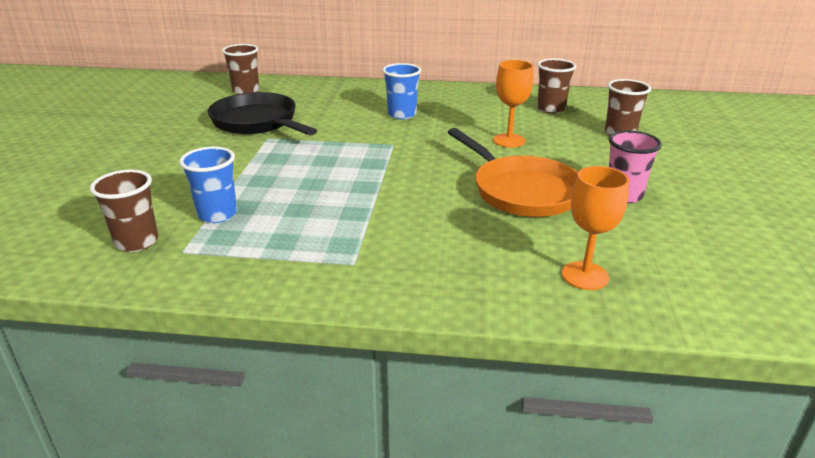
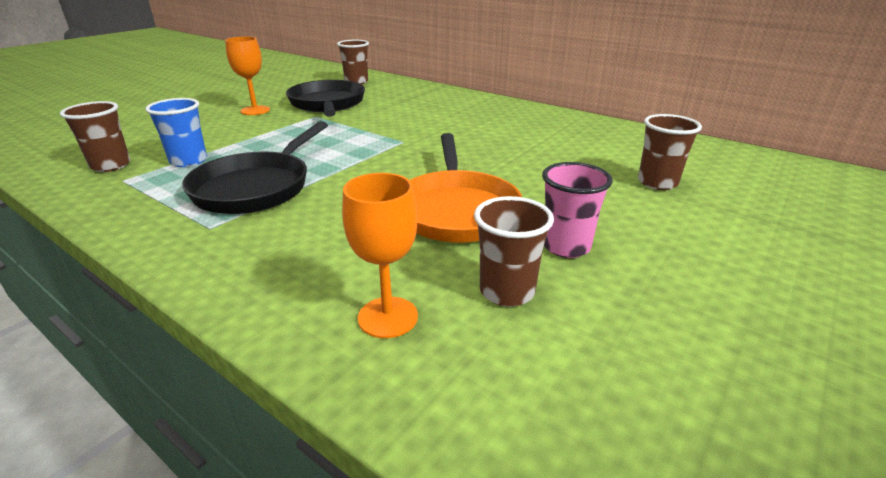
camera: 30 degrees right, 0 degrees up
blue cup [382,63,421,119] -> none
orange goblet [493,60,533,148] -> orange goblet moved to [225,37,270,115]
brown cup [537,59,576,114] -> brown cup moved to [474,196,554,307]
none -> black pan [182,121,328,214]

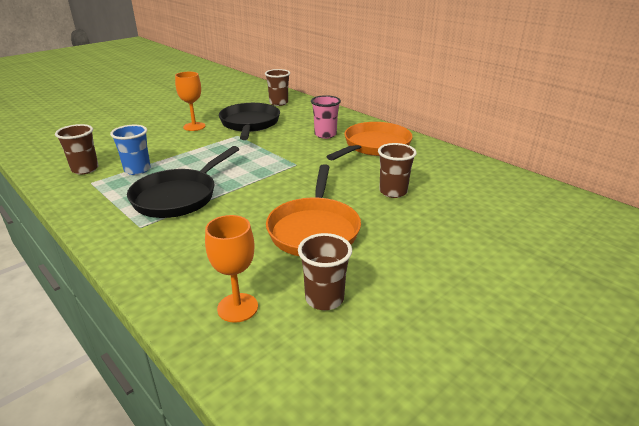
camera: 10 degrees right, 0 degrees up
pink cup [542,162,613,258] -> pink cup moved to [311,95,341,139]
brown cup [638,114,702,190] -> brown cup moved to [378,143,417,198]
none -> orange pan [326,122,413,160]

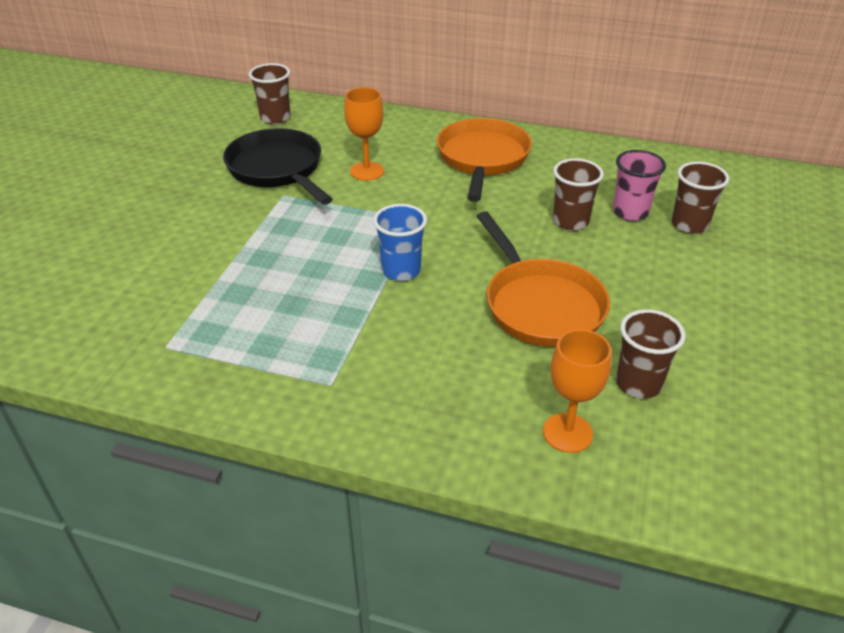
camera: 30 degrees left, 10 degrees up
brown cup [55,124,99,174] -> brown cup moved to [672,161,729,234]
blue cup [110,125,151,175] -> blue cup moved to [373,204,427,281]
black pan [127,146,239,218] -> none
orange goblet [175,72,205,131] -> orange goblet moved to [344,87,384,181]
pink cup [311,95,341,139] -> pink cup moved to [613,150,666,221]

